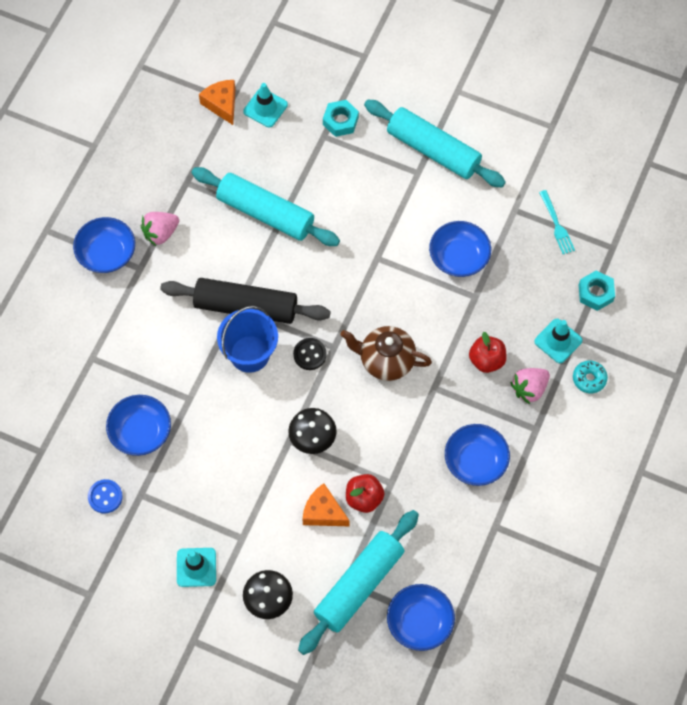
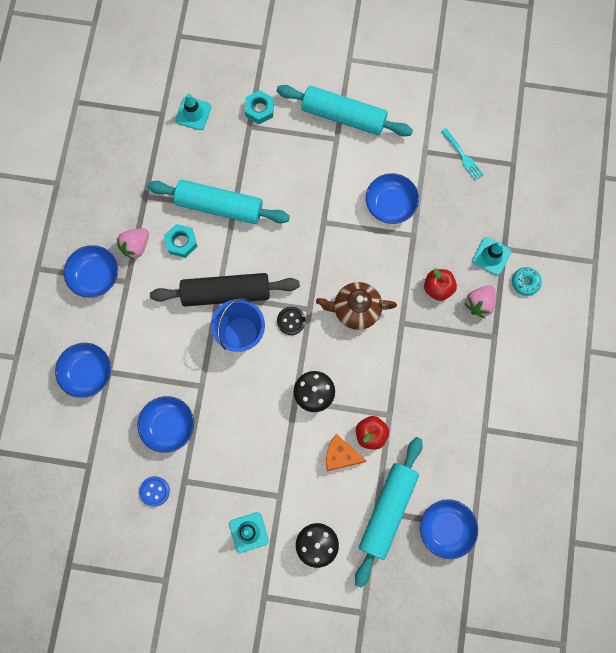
camera: 15 degrees left, 10 degrees up
orange cheese [199,80,235,125] -> none
blue bowl [445,424,510,486] -> blue bowl moved to [55,343,111,398]
turquoise nut [579,271,615,311] -> turquoise nut moved to [164,224,197,258]

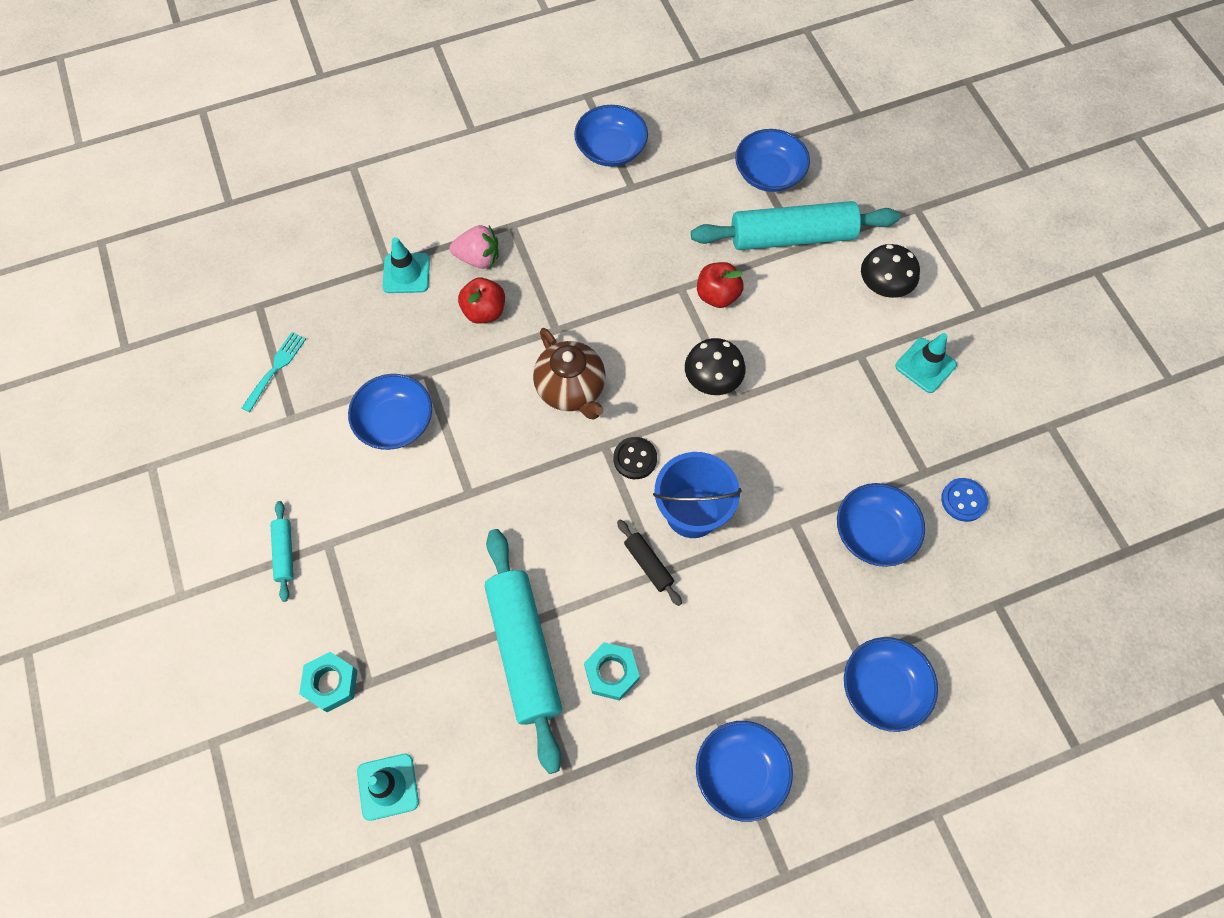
camera: 120 degrees left, 10 degrees down
pink strawberry [117,228,149,260] -> none
black rolling pin [150,273,300,306] -> black rolling pin [617,520,682,606], size x0.44
turquoise rolling pin [277,85,413,136] -> turquoise rolling pin [271,501,294,602], size x0.44
orange cheese [326,434,366,471] -> none
turquoise donut [512,267,542,296] -> none
none -> blue bowl [574,105,648,167]

